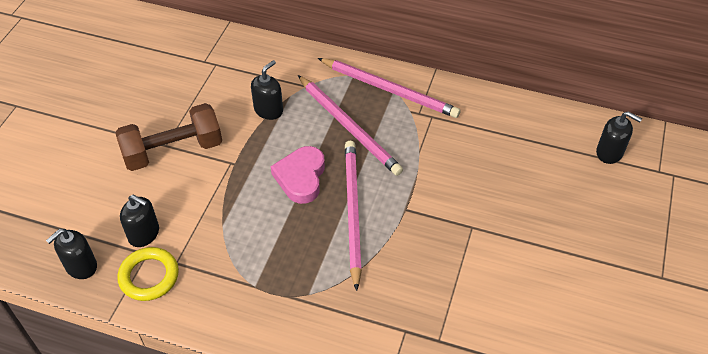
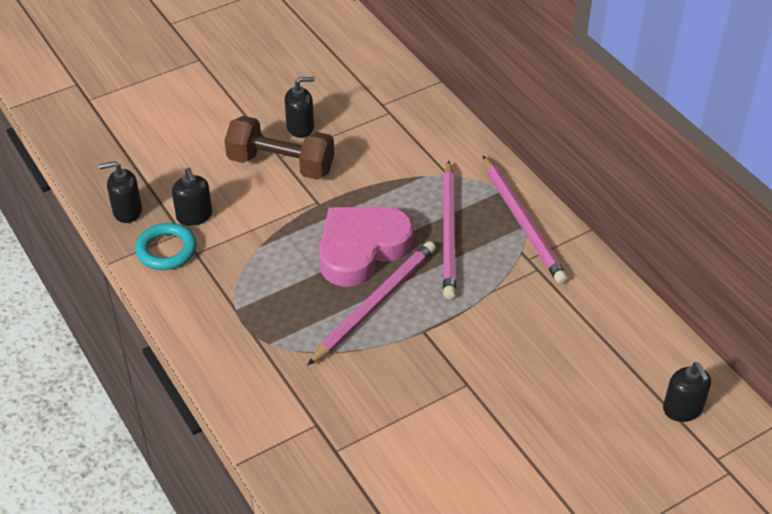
camera: 40 degrees right, 5 degrees down
yellow ring [117,247,179,301] -> turquoise ring [135,223,197,270]
black soap dispenser [251,60,283,120] -> black soap dispenser moved to [285,77,315,138]
pink heart [271,146,325,204] -> pink heart [319,207,414,287], size x1.51

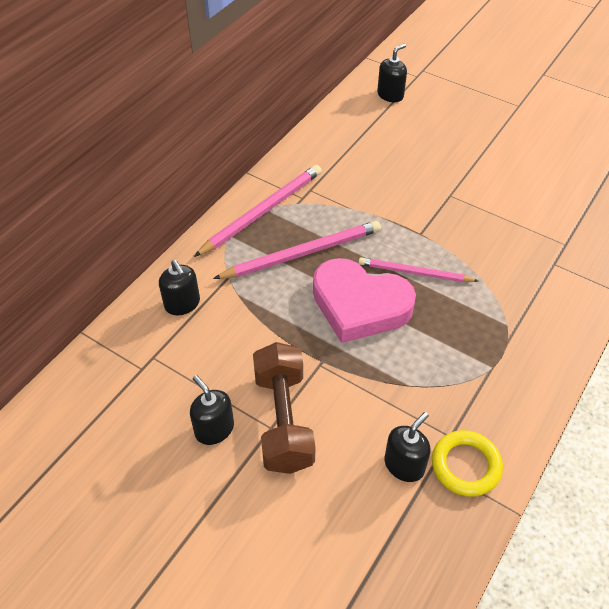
camera: 115 degrees left, 5 degrees up
black soap dispenser [99,161,142,223] -> black soap dispenser moved to [159,260,200,316]
turquoise ring [135,223,197,270] -> yellow ring [432,430,503,497]
pink pencil [307,241,436,366] -> pink pencil [358,257,478,282], size x0.66

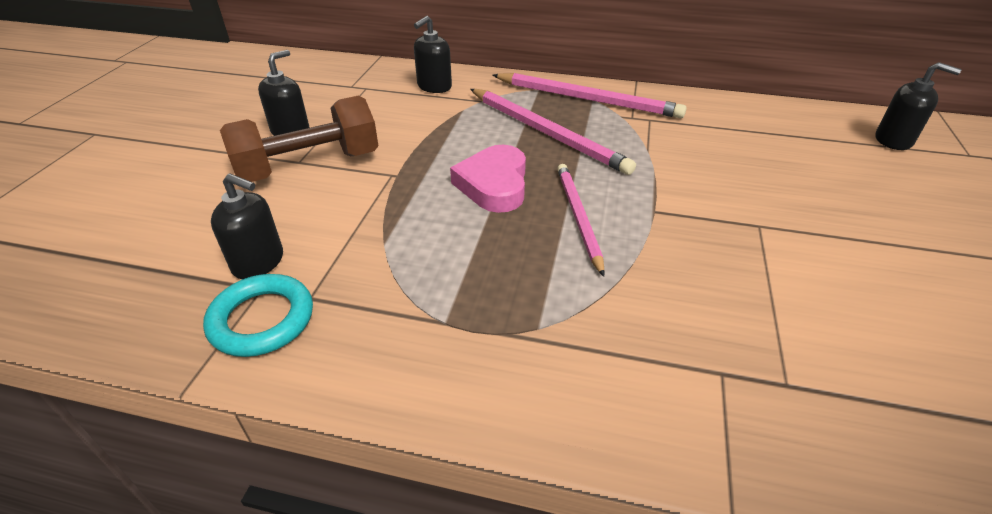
camera: 70 degrees right, 10 degrees down
pink heart [313,258,416,343] -> pink heart [450,145,526,213], size x0.66
yellow ring [432,430,503,497] -> turquoise ring [203,274,313,357]

